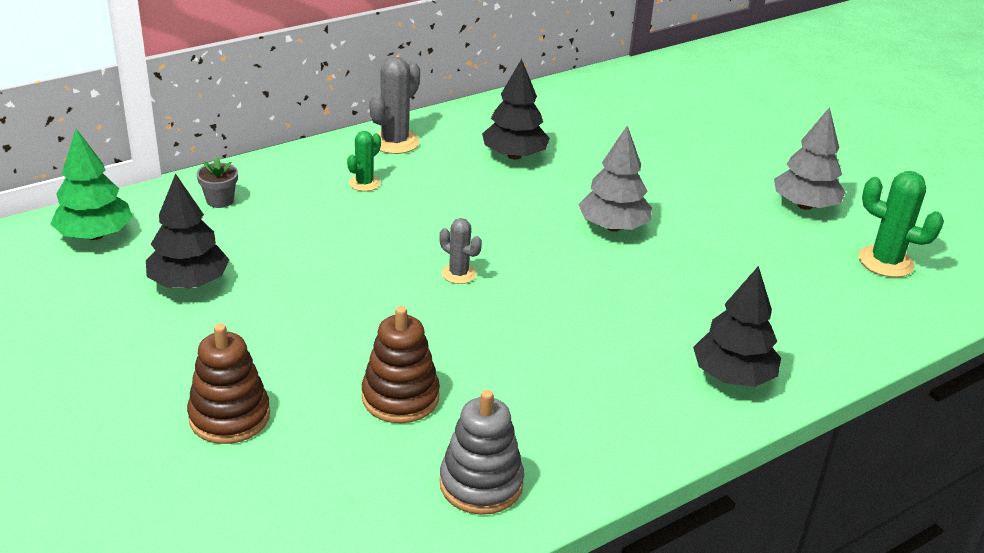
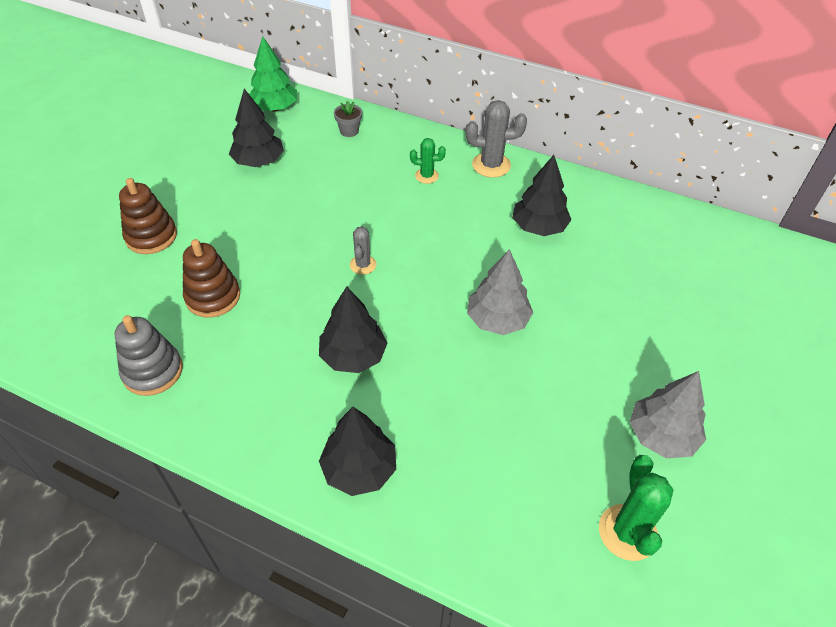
camera: 60 degrees right, 15 degrees up
none -> black tree [319,286,388,373]

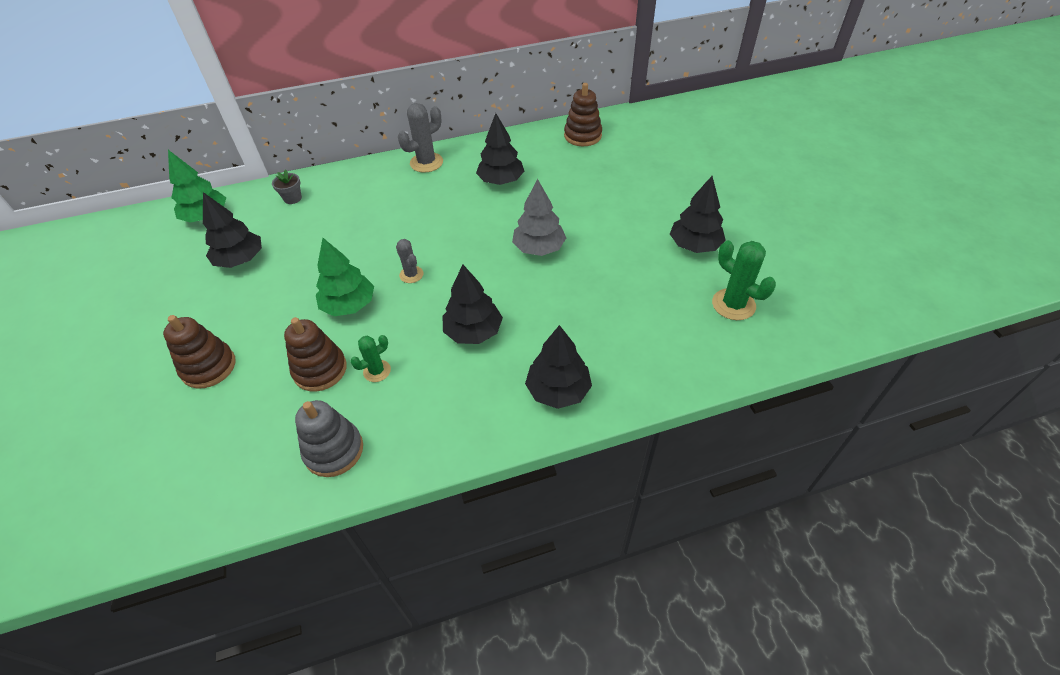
camera: 40 degrees left, 0 degrees up
green cactus [410,138,446,184] -> green cactus moved to [350,335,391,382]
grey tree [630,371,706,458] -> black tree [670,176,726,253]
none -> green tree [316,238,374,316]
none -> brown stacking toy [564,83,602,146]

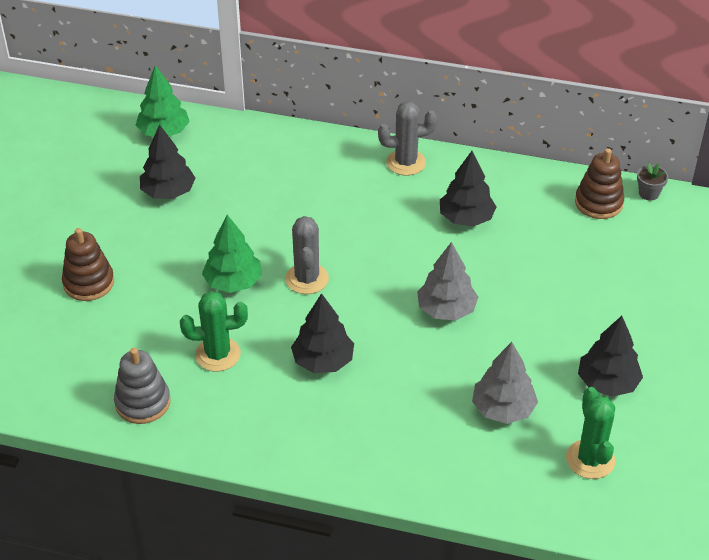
camera: 30 degrees right, 5 degrees down
grey flower pot [272,169,302,204] -> grey flower pot moved to [637,163,668,201]
brown stacking toy [284,317,347,392] -> none
green cactus [350,335,391,382] -> green cactus [180,291,248,371], size x1.66
grey cactus [396,239,424,283] -> grey cactus [285,216,329,294], size x1.66
black tree [525,325,592,409] -> none
none -> grey tree [472,342,538,424]

